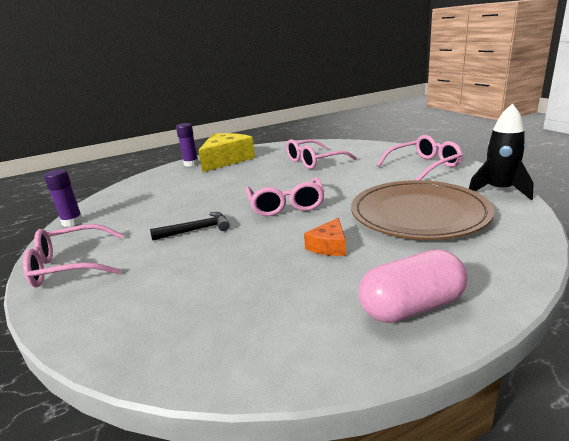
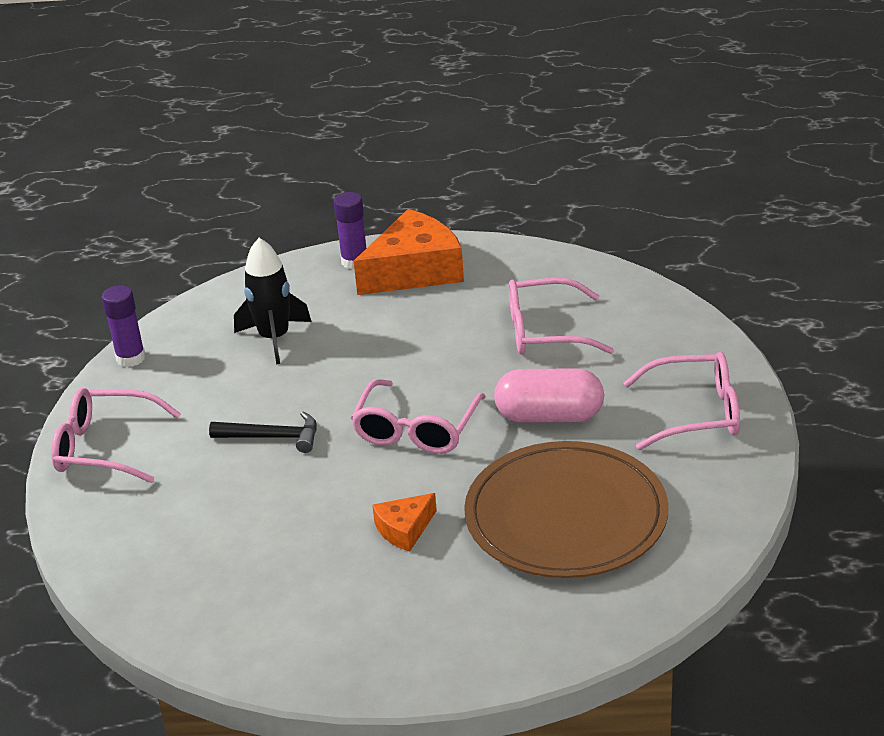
camera: 25 degrees right, 10 degrees up
yellow cheese [198,133,255,172] -> orange cheese [354,209,464,295]
pink capsule [358,250,467,323] -> pink capsule moved to [494,368,604,423]
black rocket [469,103,534,200] -> black rocket moved to [234,238,312,364]

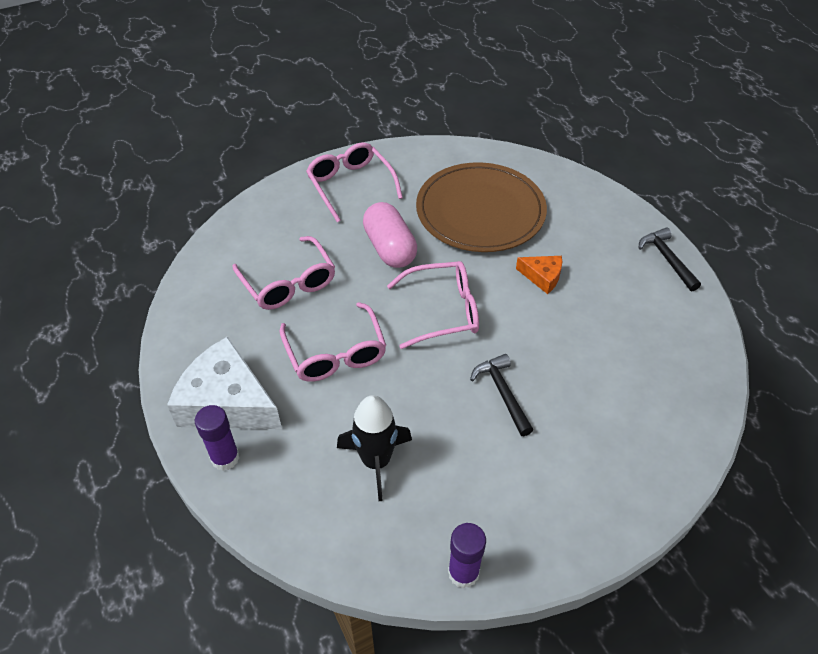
camera: 120 degrees left, 15 degrees up
pink glasses [51,388,181,483] -> pink glasses moved to [280,302,386,382]
orange cheese [354,209,464,295] -> white cheese [167,336,282,429]
none -> black hammer [639,227,701,291]

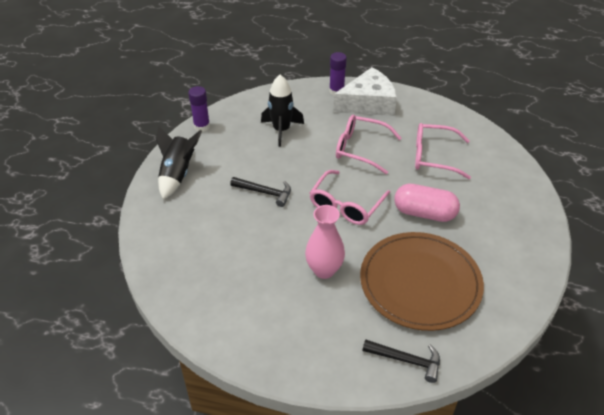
camera: 130 degrees right, 5 degrees down
pink glasses [306,142,403,222] -> none
orange cheese [516,256,562,294] -> pink vase [305,205,345,279]
black hammer [639,227,701,291] -> black hammer moved to [362,339,440,383]
none -> black rocket [156,126,202,199]

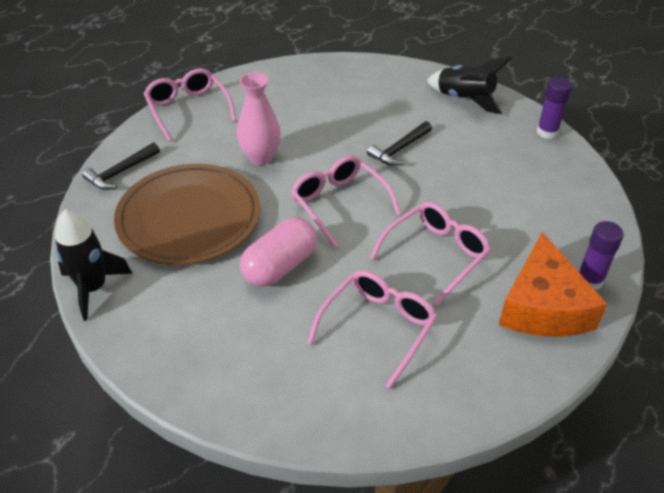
camera: 115 degrees right, 0 degrees up
black rocket [261,75,304,147] -> black rocket moved to [55,209,133,321]
white cheese [333,67,397,116] -> orange cheese [499,232,607,337]
none -> pink glasses [144,68,237,141]

